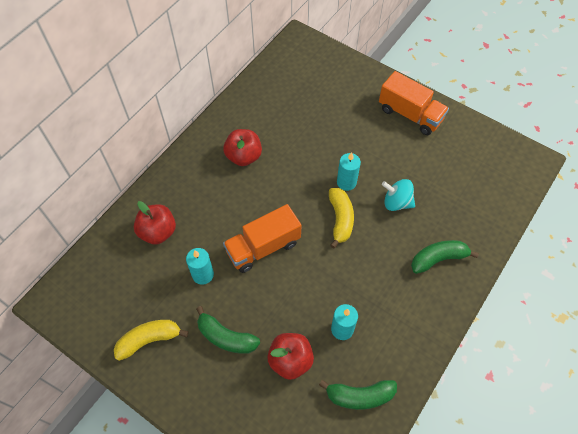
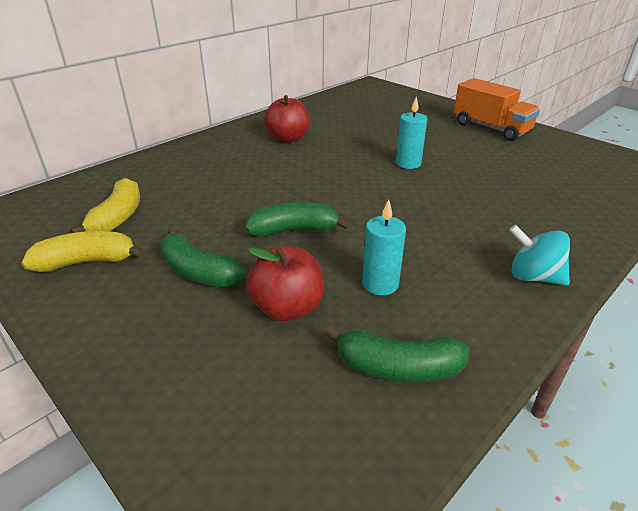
camera: 10 degrees right, 25 degrees down
red apple [134,201,176,244] -> none
turquoise candle [186,248,214,285] -> none
orange truck [223,204,301,273] -> none
yellow banana [329,188,354,249] -> yellow banana moved to [70,178,140,233]
turquoise spinning top [382,179,415,211] -> turquoise spinning top moved to [509,225,570,286]
green banana [411,240,479,274] -> green banana moved to [244,202,350,237]

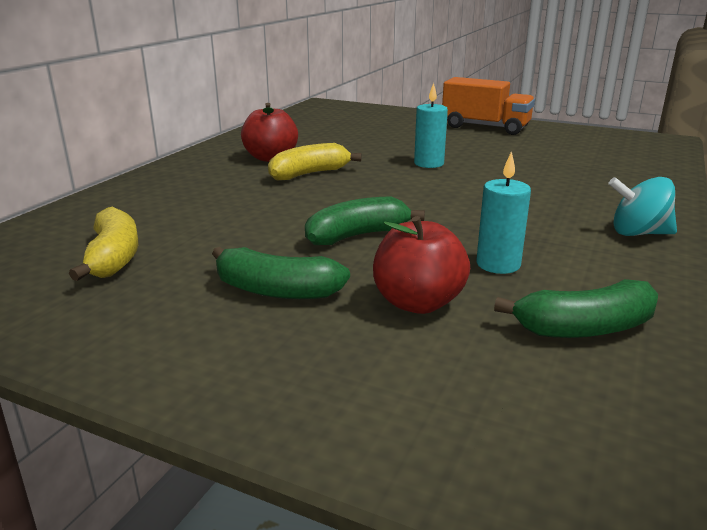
camera: 20 degrees left, 10 degrees down
yellow banana [22,231,145,272] -> yellow banana moved to [268,143,362,181]

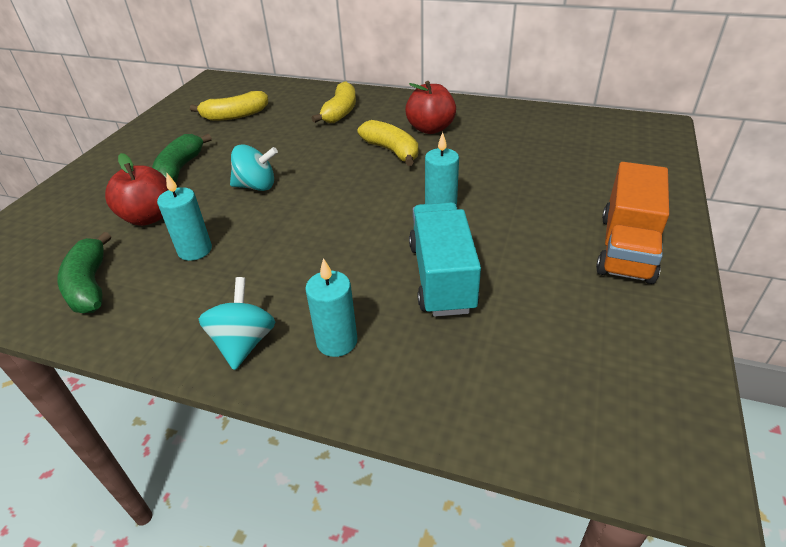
camera: 85 degrees right, 15 degrees up
green banana [305,196,425,245] -> turquoise spinning top [230,144,278,191]
none -> turquoise candle [305,258,357,357]
none -> yellow banana [312,81,356,123]
none -> turquoise truck [409,202,481,317]

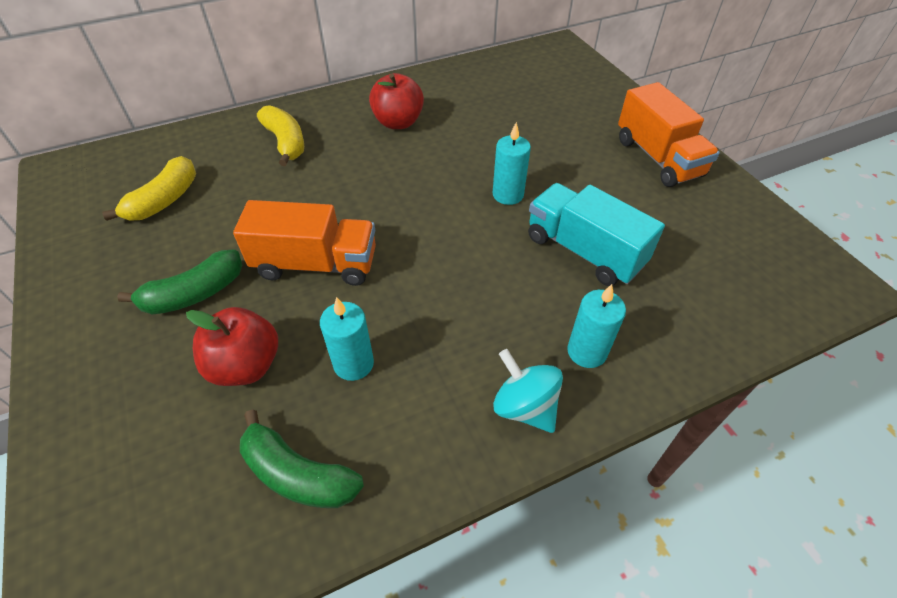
camera: 45 degrees left, 10 degrees up
green banana [152,134,212,183] -> green banana turned 90 degrees counterclockwise [117,250,242,315]
turquoise spinning top [230,144,278,191] -> orange truck [233,200,376,286]
yellow banana [358,120,418,166] -> none

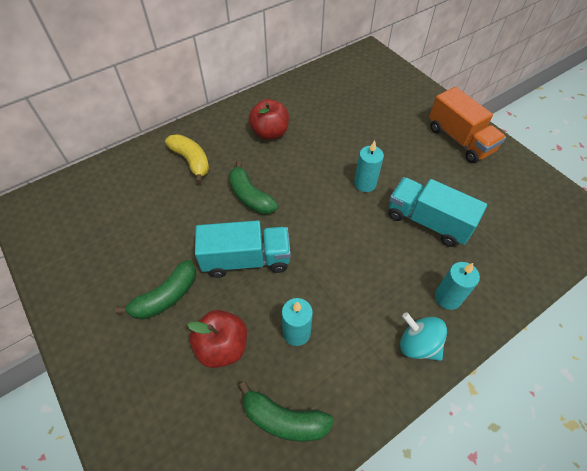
camera: 10 degrees left, 5 degrees up
yellow banana [102,156,196,221] -> none
orange truck [233,200,376,286] -> turquoise truck [195,220,291,278]
none -> green banana [229,161,278,214]

